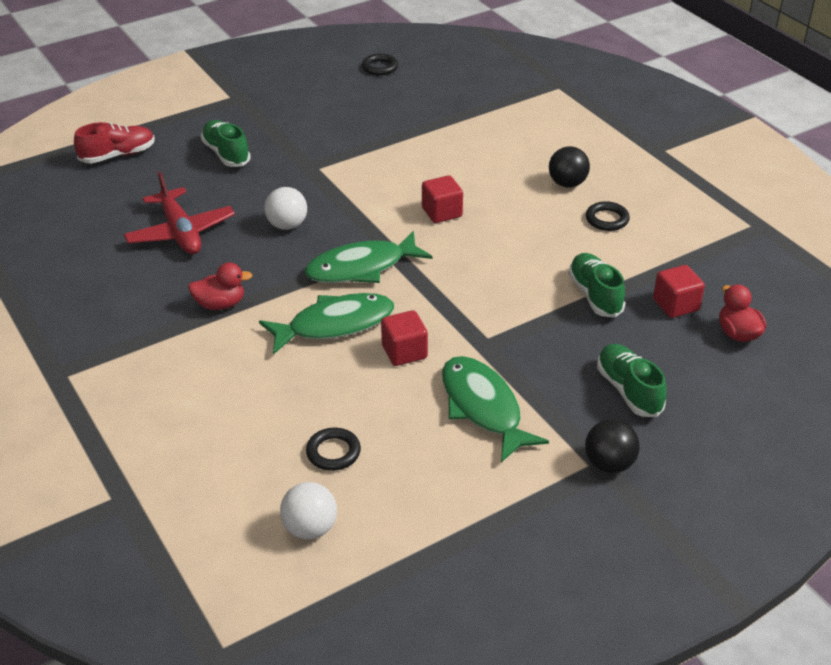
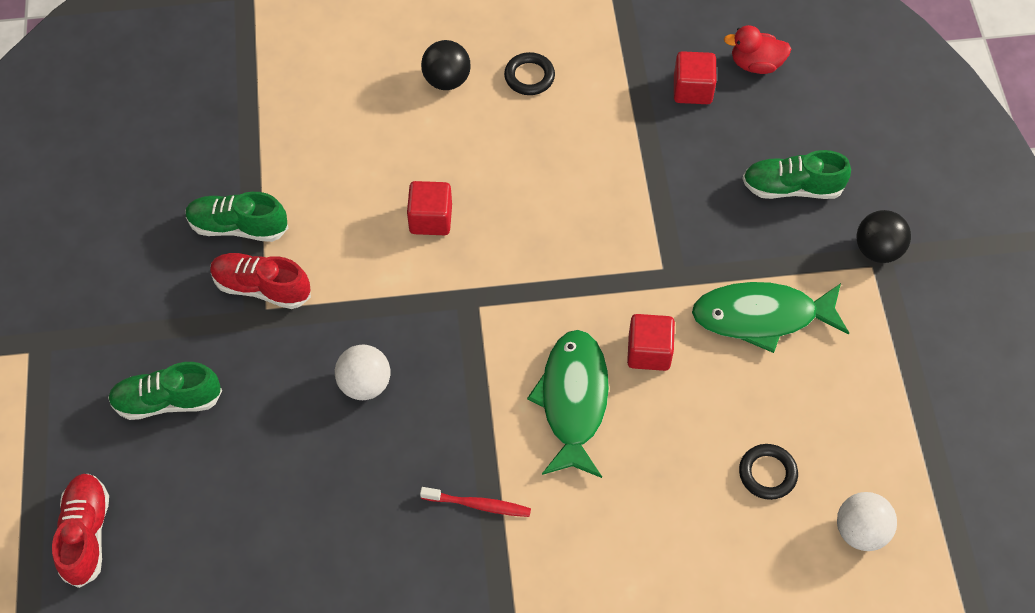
camera: 65 degrees left, 20 degrees up
red plane [124,172,235,254] -> none
red duck [188,262,252,310] -> red toothbrush [420,487,531,517]
green fish [305,231,432,283] -> none
black ring [362,53,398,76] -> none
green shoe [568,253,625,318] -> green shoe moved to [185,192,288,242]
none -> red shoe [210,253,311,309]

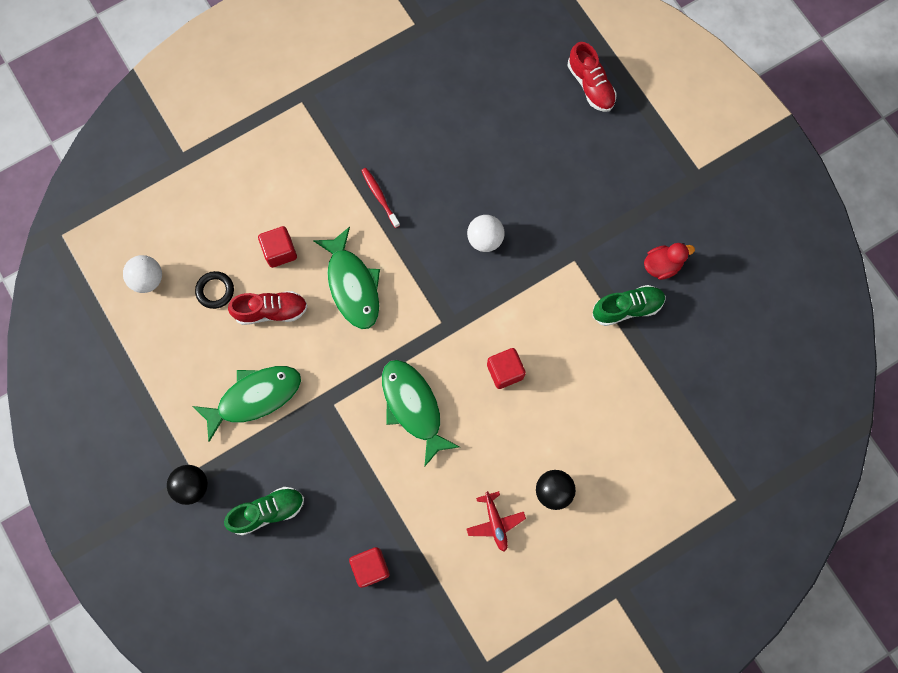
camera: 155 degrees right, 15 degrees up
green shoe [108,362,222,420] -> none
red shoe [210,253,311,309] -> red shoe moved to [228,291,308,325]
red toothbrush [420,487,531,517] -> red toothbrush turned 75 degrees clockwise [361,168,400,228]
black ring [504,52,555,95] -> red plane [467,491,526,552]
red cube [627,314,675,371] -> red cube moved to [258,226,297,268]
red duck [724,25,791,74] -> red duck moved to [644,243,695,280]
none -> green fish [382,360,460,467]

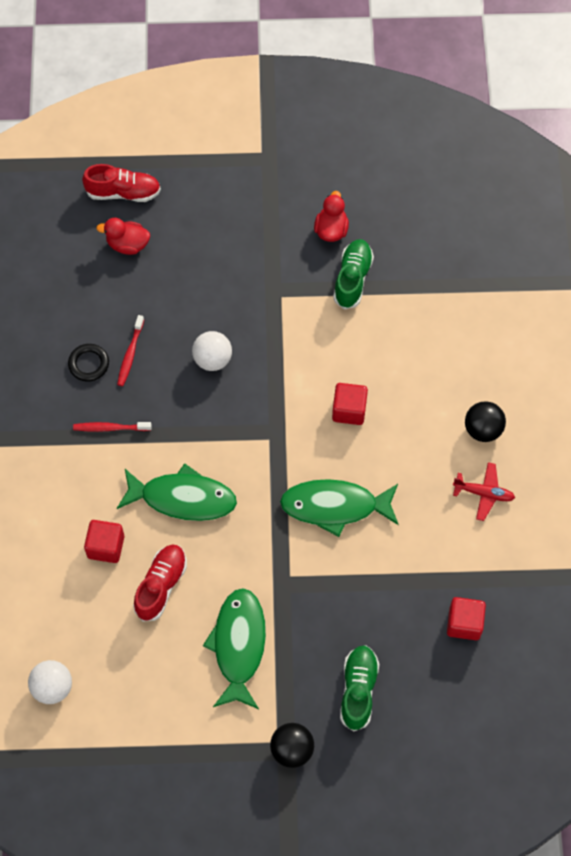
camera: 60 degrees left, 10 degrees down
black ring [195,271,234,309] -> black ring moved to [68,344,109,382]
none -> red duck [96,218,150,255]
none -> red toothbrush [117,315,144,386]

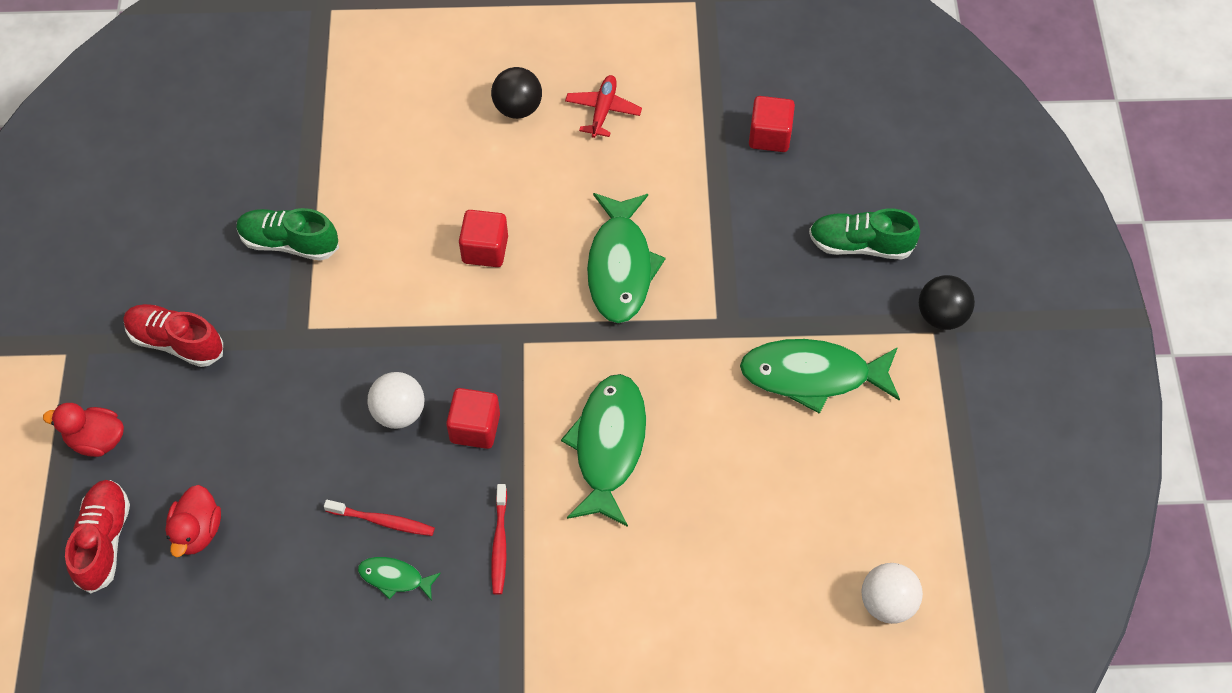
camera: 90 degrees left, 5 degrees down
black ring [68,344,109,382] -> green fish [358,557,441,601]
red cube [84,520,124,563] -> red cube moved to [446,388,500,449]
red shoe [133,545,187,622] -> red shoe moved to [123,304,223,367]
red duck [314,191,349,242] -> red duck moved to [43,403,124,457]

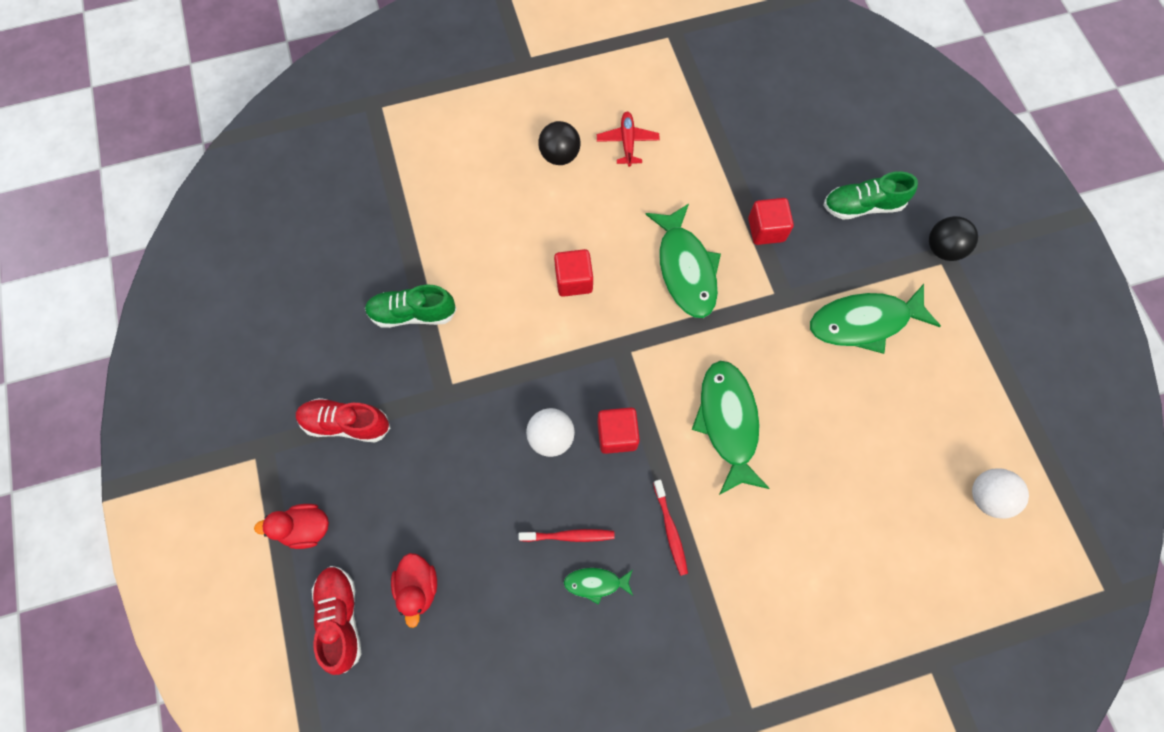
camera: 15 degrees left, 10 degrees up
red cube [749,96,795,152] -> red cube moved to [748,198,794,245]

